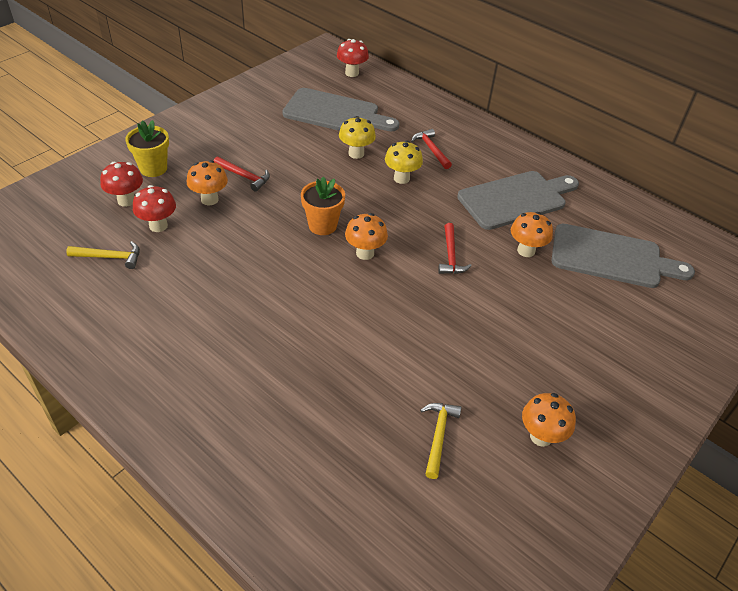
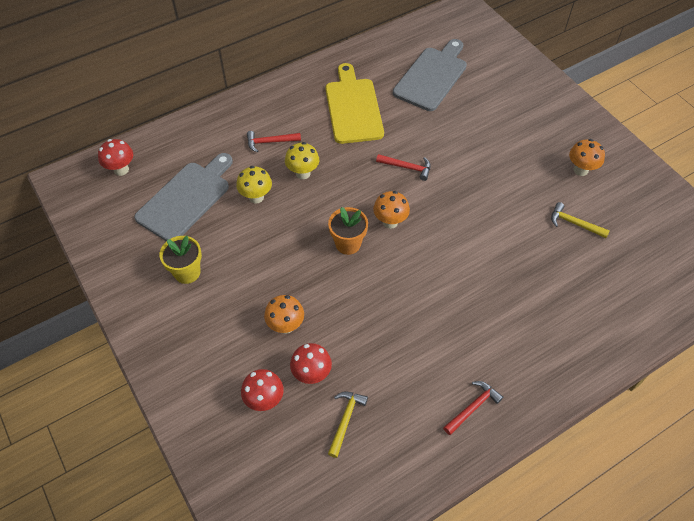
camera: 70 degrees left, 10 degrees up
yellow flower pot [126,120,169,177] -> yellow flower pot moved to [159,236,202,284]
red hammer [214,157,270,192] -> red hammer moved to [443,381,503,435]
grey cutting board [457,171,579,230] -> yellow cutting board [326,63,384,144]
orange mushroom [511,212,553,257] -> none

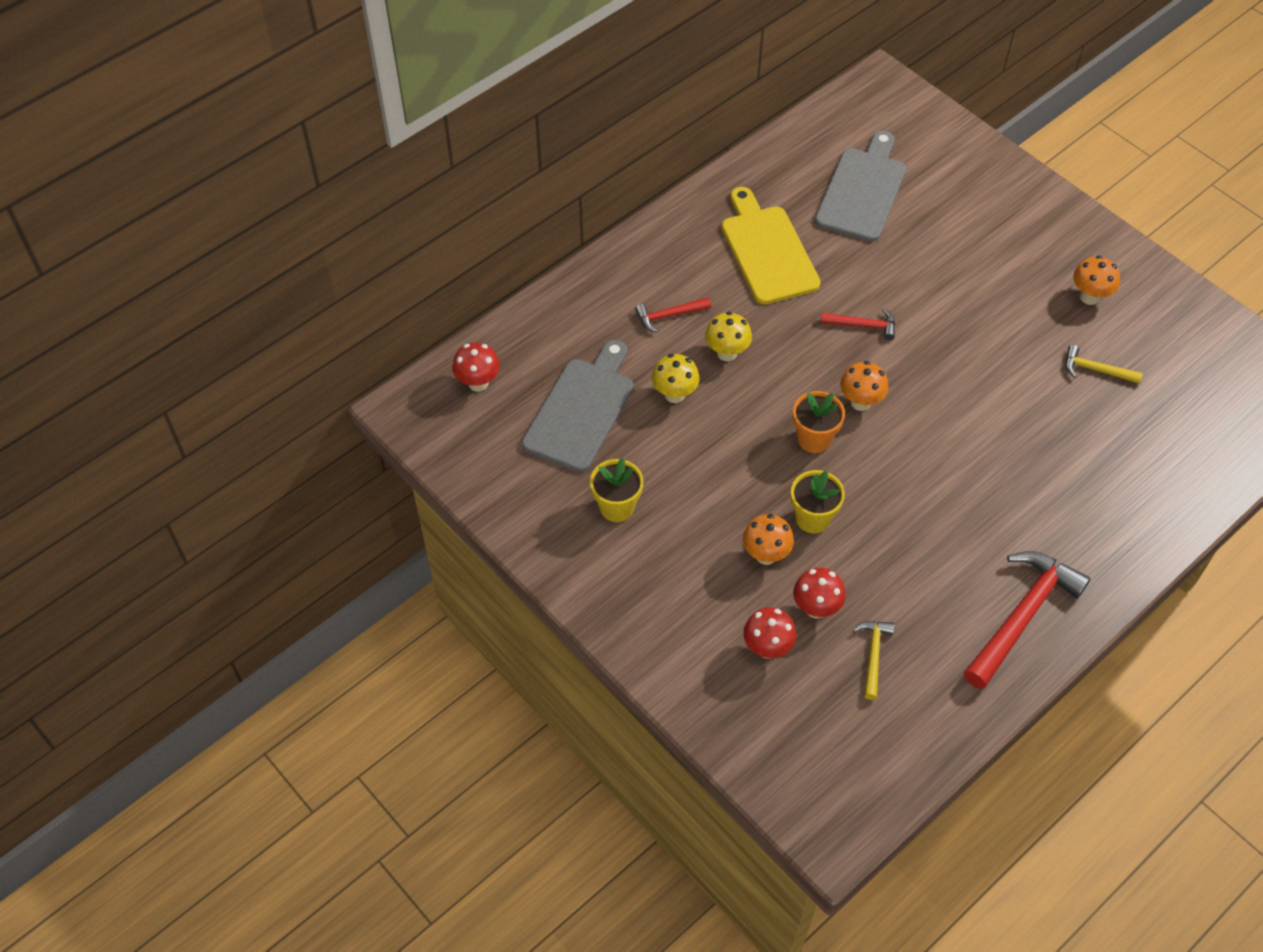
camera: 10 degrees left, 0 degrees up
red hammer [443,381,503,435] -> red hammer [964,551,1091,689], size x2.00
none -> yellow flower pot [791,470,845,534]

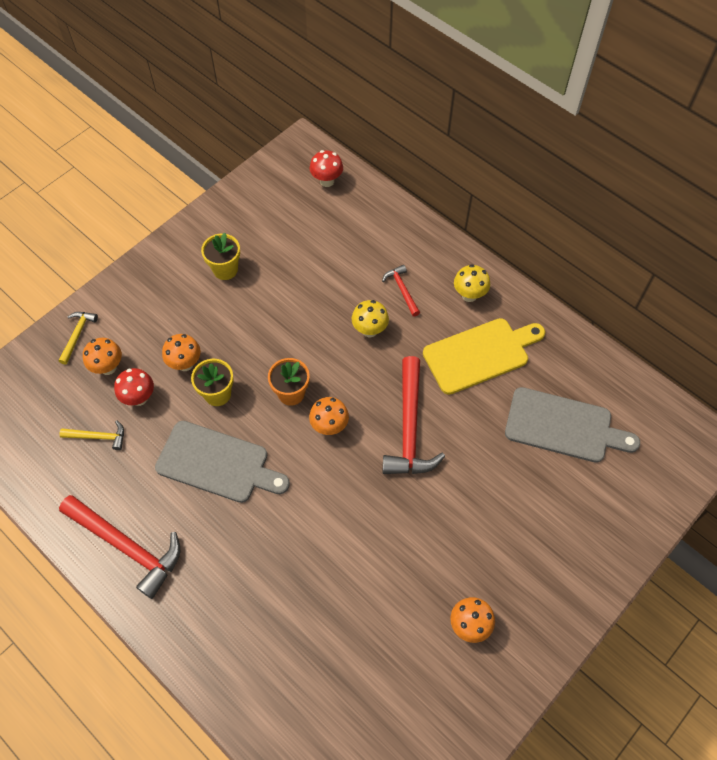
camera: 85 degrees right, 5 degrees up
grey cutting board [522,340,633,472] -> grey cutting board moved to [155,421,290,503]
yellow mushroom [652,354,699,403] -> yellow mushroom moved to [454,264,490,302]
red mushroom [743,607,797,659] -> orange mushroom [83,338,122,375]
red hammer [820,308,895,340] -> red hammer [382,356,445,474], size x2.00
yellow hammer [1065,345,1143,384] -> yellow hammer moved to [59,312,98,365]

